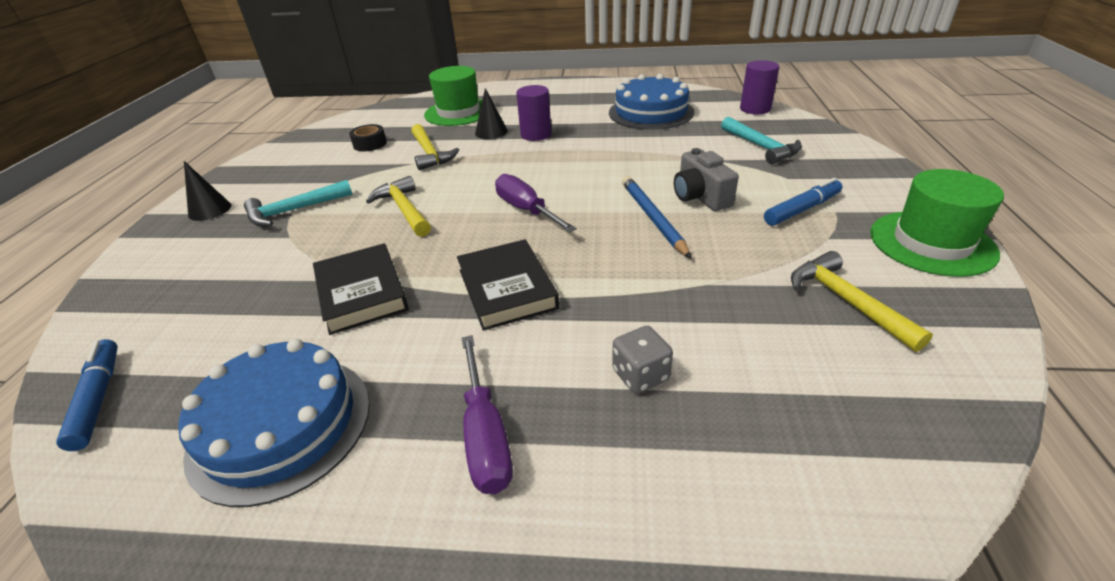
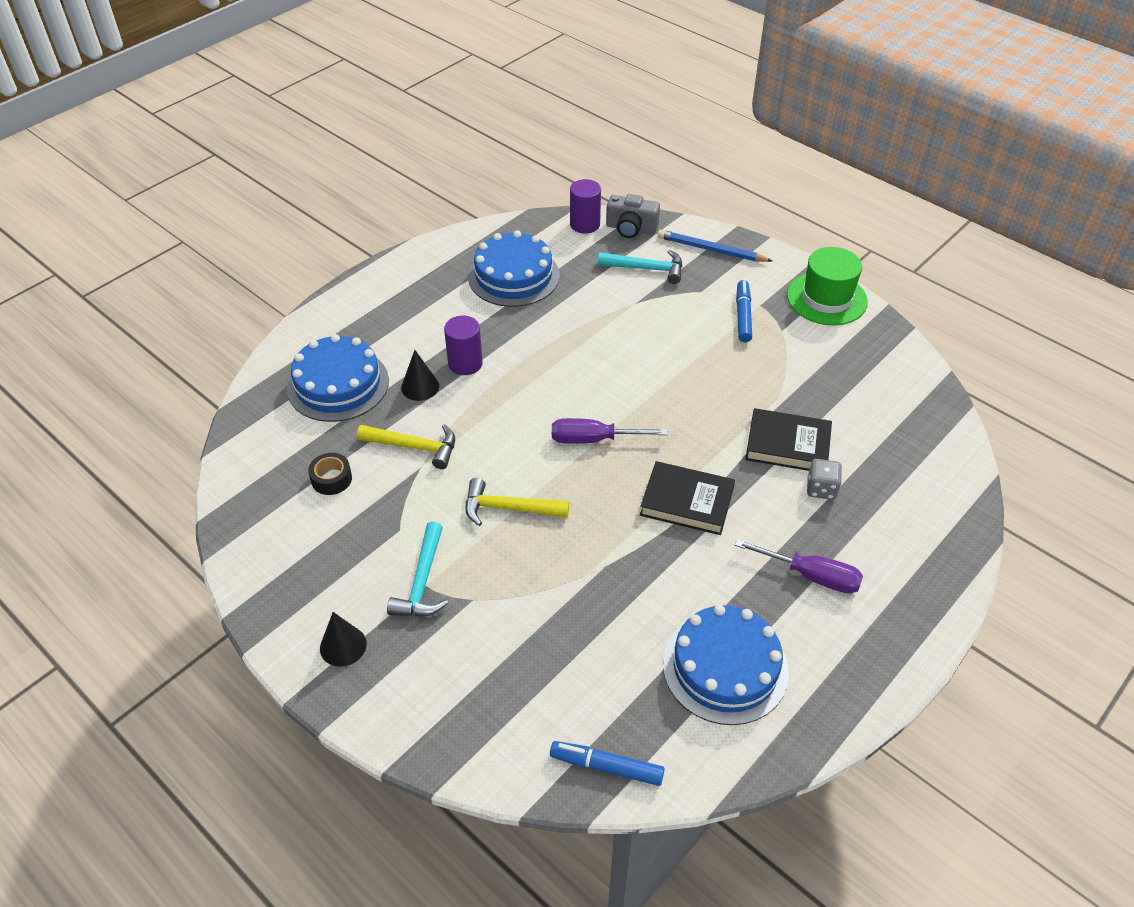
camera: 55 degrees left, 10 degrees up
black book [313,243,409,335] -> black book moved to [745,408,832,471]
green hat [424,66,482,126] -> blue cake [287,334,389,422]
blue pencil [622,176,691,258] -> blue pencil moved to [657,230,772,262]
grey camera [674,148,739,211] -> grey camera moved to [606,194,660,238]
yellow hammer [791,251,933,352] -> none

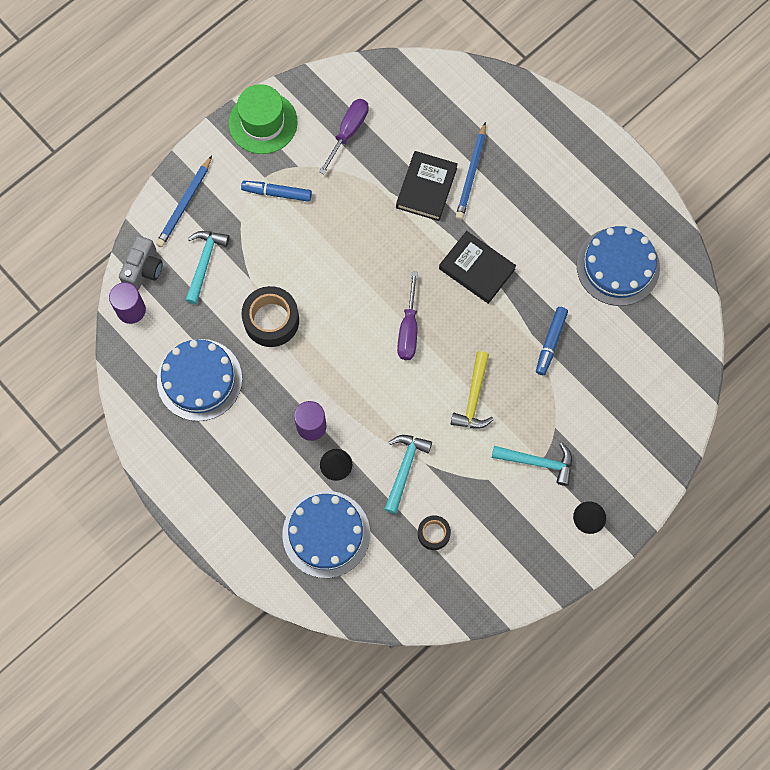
camera: 85 degrees left, 25 degrees up
yellow hammer [357,424,455,469] -> turquoise hammer [384,435,432,514]
blue marker [550,741,665,786] -> blue marker moved to [536,307,568,375]
black book [640,461,735,535] -> black book turned 75 degrees counterclockwise [439,231,516,304]
purple screwdriver [735,539,863,594] -> purple screwdriver moved to [319,99,369,175]
grey dice [807,459,842,500] -> blue pencil [456,122,486,220]
none -> black tape [241,286,299,347]

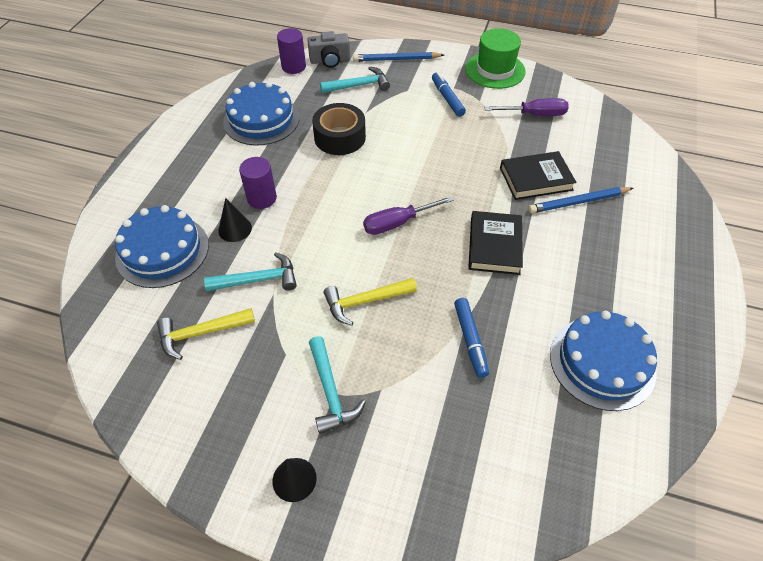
camera: 60 degrees right, 20 degrees down
black tape [418,515,451,550] -> yellow hammer [157,308,255,360]
blue marker [536,307,568,375] -> blue marker turned 90 degrees counterclockwise [454,298,489,378]

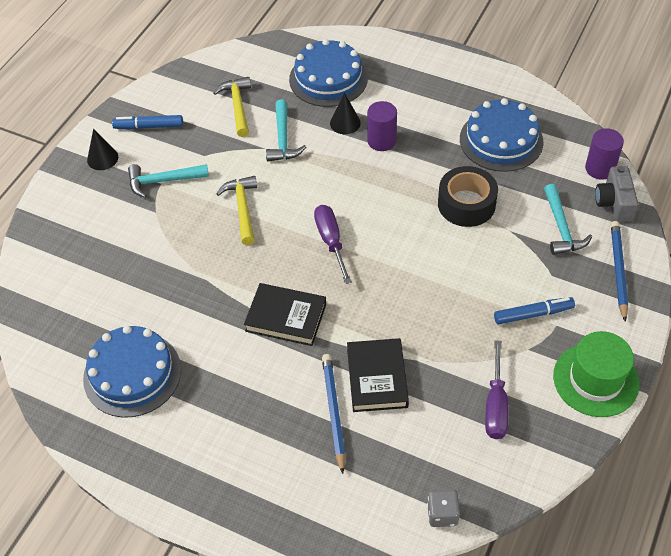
camera: 100 degrees right, 0 degrees up
blue marker [454,298,489,378] -> blue marker moved to [112,115,183,129]
none -> grey dice [427,490,460,527]

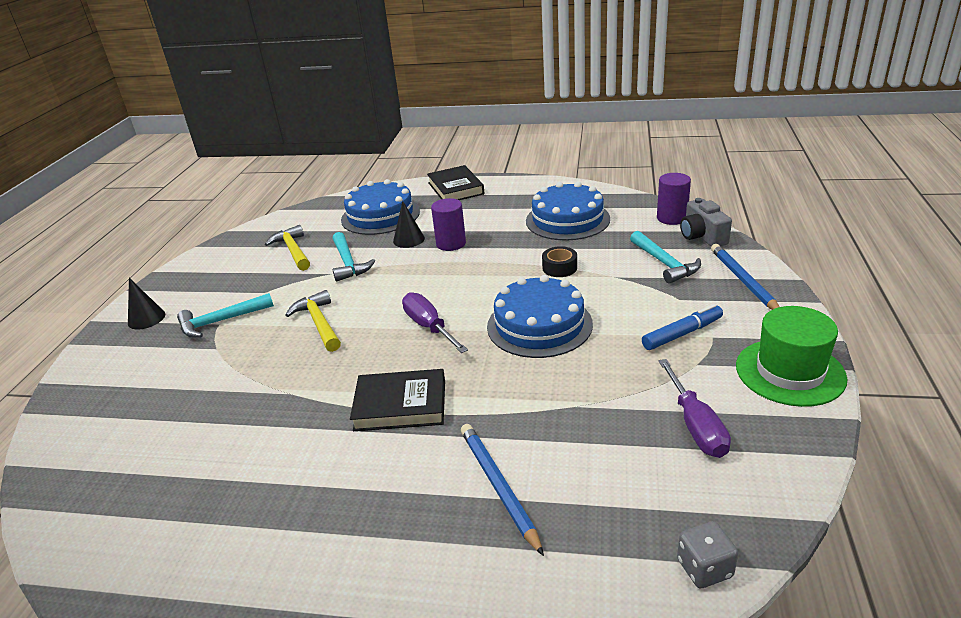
camera: 15 degrees left, 20 degrees down
blue cake [83,325,181,418] -> blue cake moved to [487,275,593,358]
blue marker [112,115,183,129] -> none
black book [347,338,409,412] -> black book moved to [427,165,484,200]
black tape [438,166,498,227] -> black tape [542,246,577,277], size x0.56

